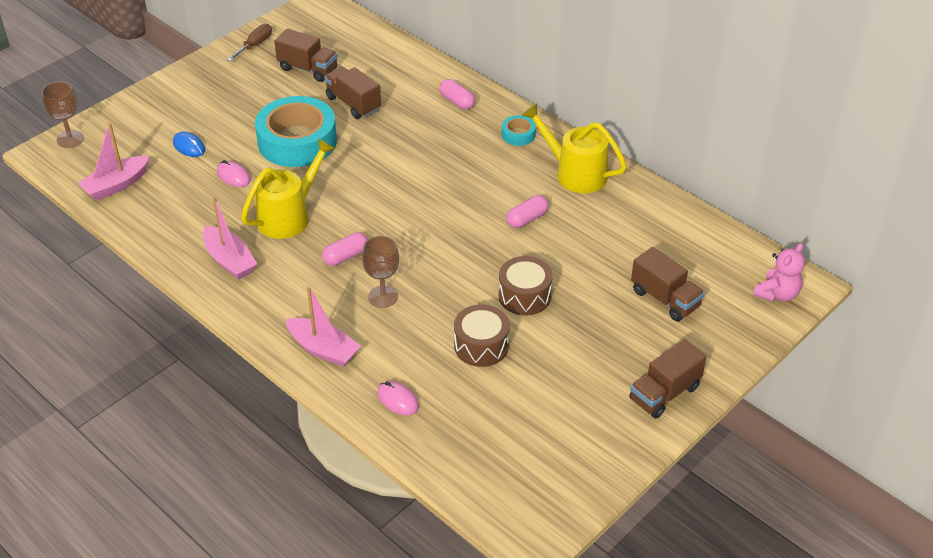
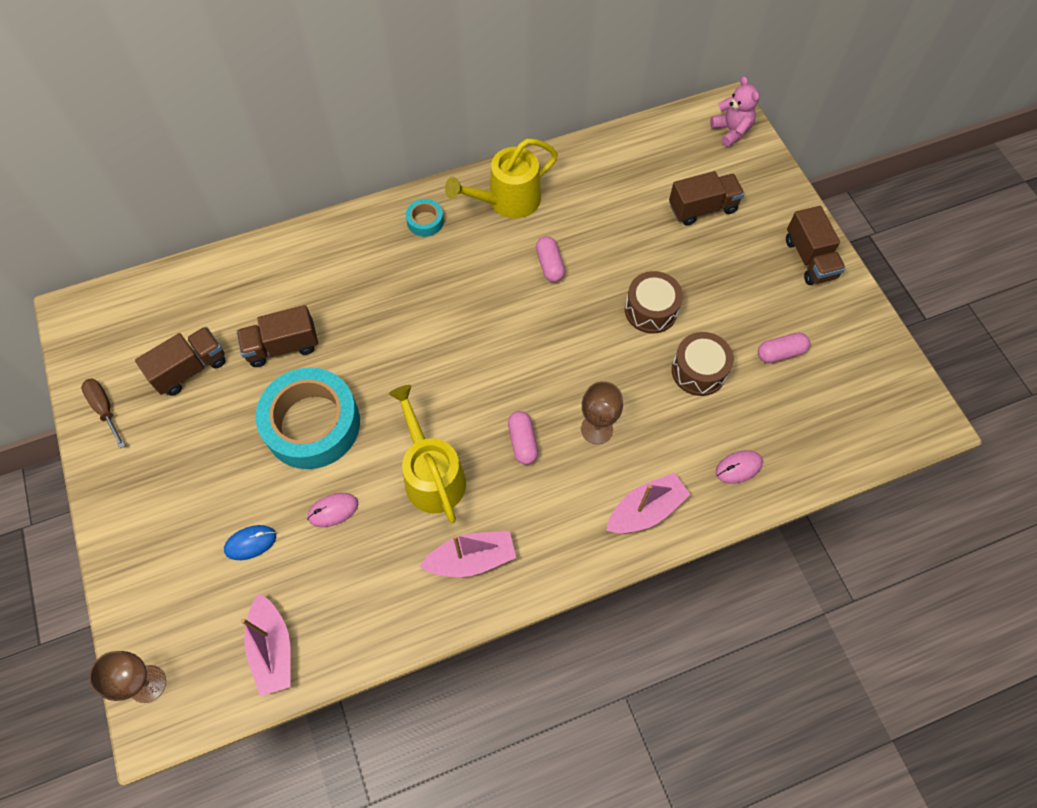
camera: 65 degrees left, 20 degrees up
pink capsule [439,79,475,110] -> pink capsule moved to [758,332,810,363]

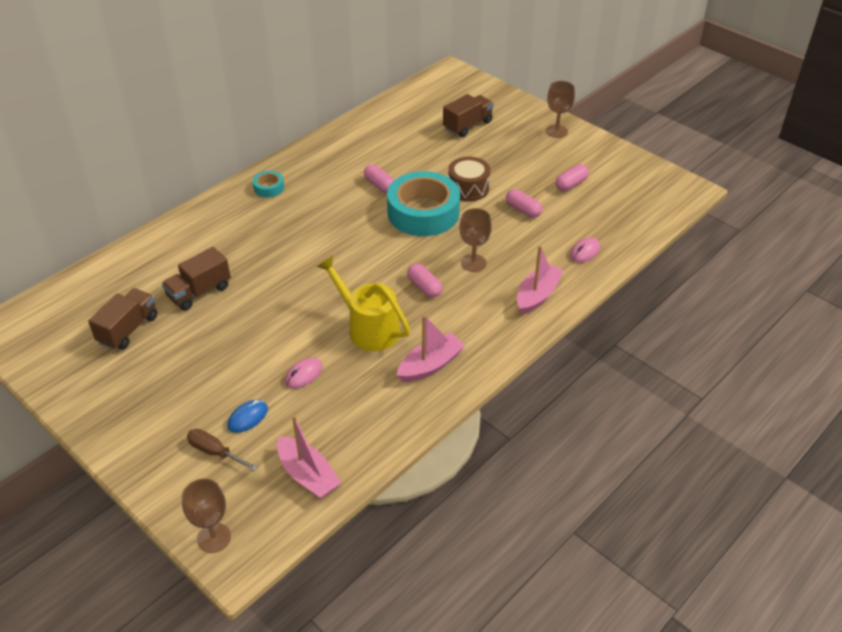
camera: 25 degrees left, 20 degrees down
brown screwdriver [81,378,126,448] -> brown screwdriver moved to [187,429,257,471]
turquoise tape [256,367,360,469] -> turquoise tape moved to [387,171,460,236]
yellow watering can [445,139,558,219] -> none
brown drum [672,332,734,396] -> pink capsule [506,189,542,218]
pink teddy bear [710,76,759,147] -> none
brown truck [786,206,846,285] -> brown goblet [546,81,575,138]

